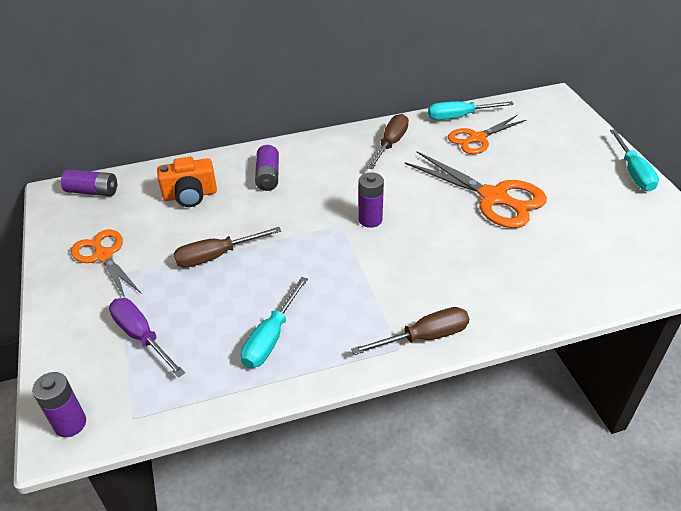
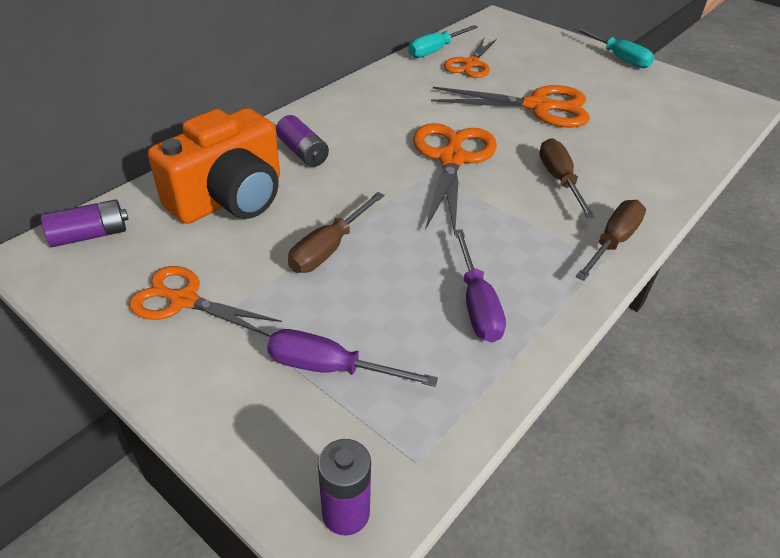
camera: 35 degrees left, 0 degrees up
orange camera [157,157,217,207] -> orange camera [148,108,280,224], size x1.65
turquoise screwdriver [241,277,308,368] -> purple screwdriver [454,229,506,342]
purple battery [358,172,384,228] -> orange scissors [413,123,497,235]
brown screwdriver [367,114,409,169] -> brown screwdriver moved to [539,138,596,219]

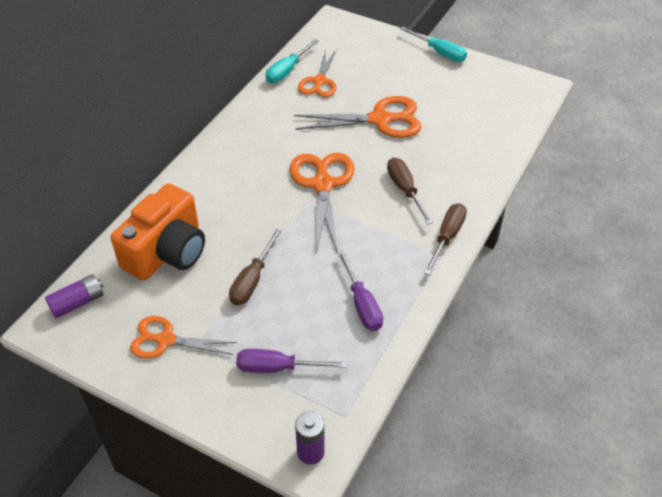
camera: 10 degrees left, 5 degrees up
purple battery [276,115,329,167] -> none

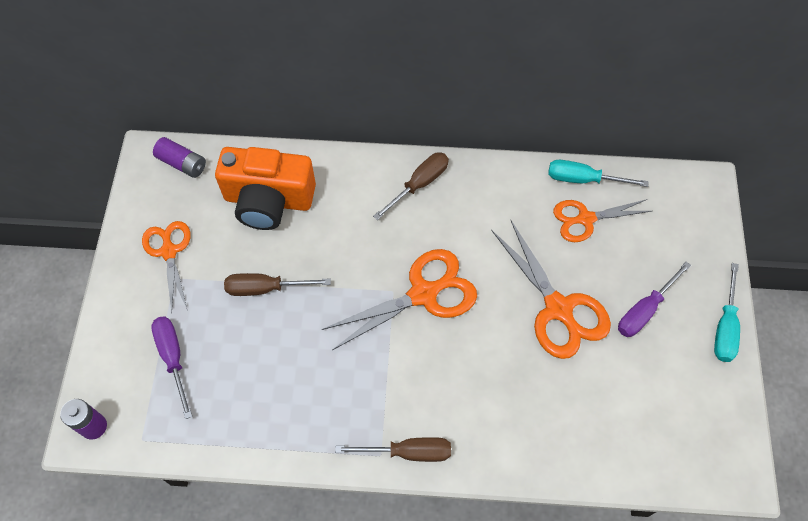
camera: 65 degrees right, 15 degrees up
purple screwdriver [337,250,383,331] -> purple screwdriver moved to [618,261,691,337]
brown screwdriver [387,158,433,224] -> brown screwdriver moved to [373,152,449,220]

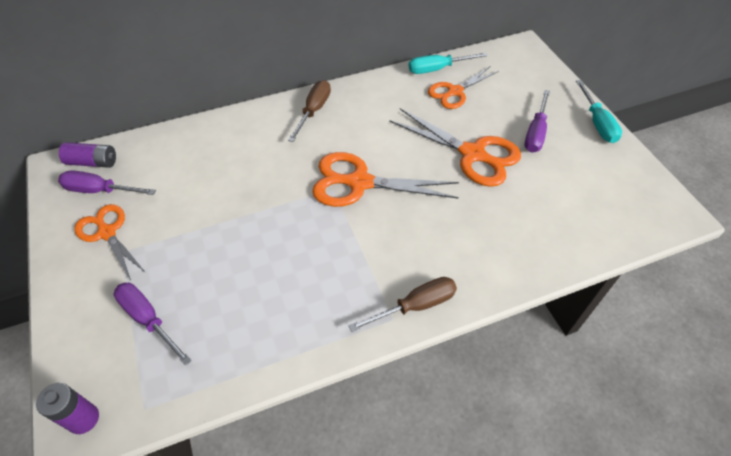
camera: 25 degrees left, 10 degrees down
orange camera [215,147,316,230] -> none
brown screwdriver [224,273,331,296] -> none
orange scissors [322,249,477,350] -> orange scissors turned 120 degrees counterclockwise [312,152,459,207]
none -> purple screwdriver [58,170,156,195]

